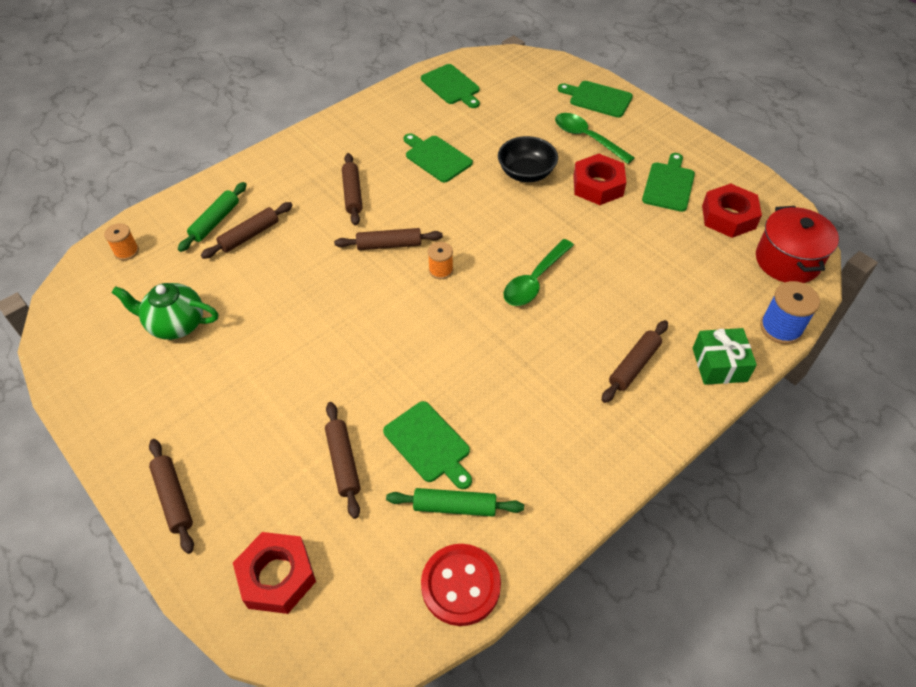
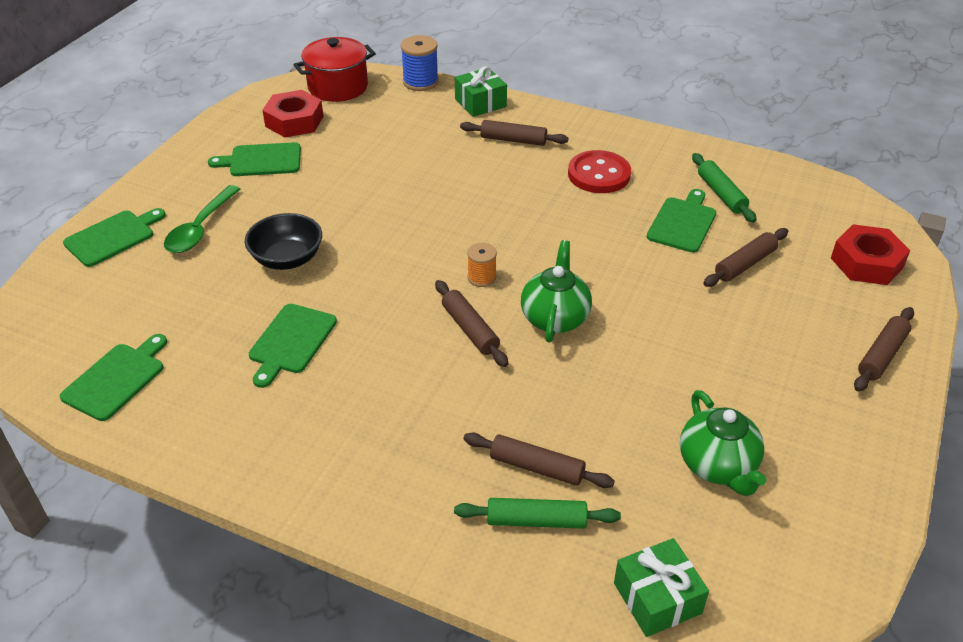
camera: 115 degrees left, 10 degrees down
orange spool [104,223,139,260] -> green gift [614,538,709,637]
brown rolling pin [342,153,363,225] -> none
red button [421,544,501,626] -> red button moved to [568,150,631,193]
green spoon [504,239,574,306] -> none
green cutting board [558,81,633,118] -> green cutting board turned 135 degrees counterclockwise [63,208,166,267]
red nut [573,154,627,205] -> none
none -> green teapot [521,240,592,343]

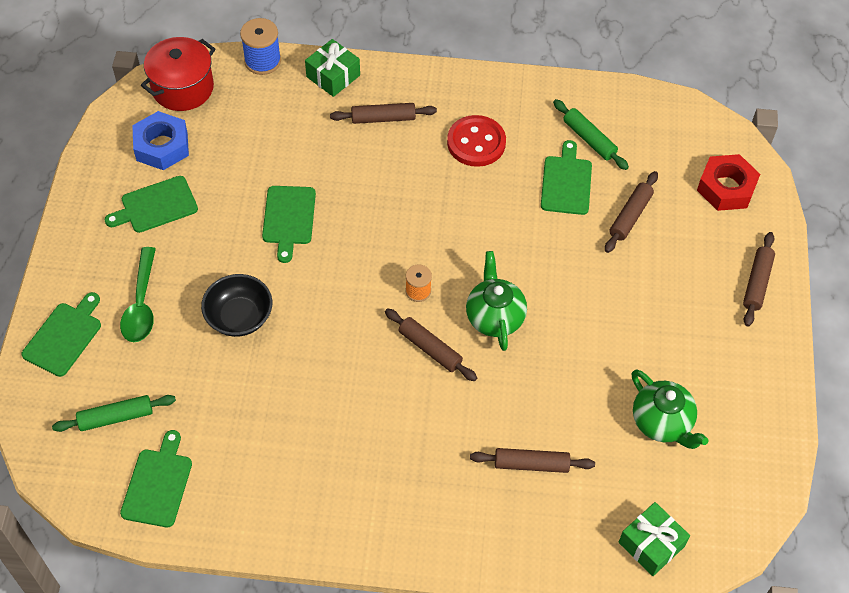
camera: 20 degrees left, 15 degrees up
green cutting board [249,304,337,388] -> green cutting board moved to [262,186,316,263]
red nut [262,90,323,138] -> blue nut [132,111,189,170]
green rolling pin [454,498,621,529] -> green rolling pin moved to [52,395,176,432]

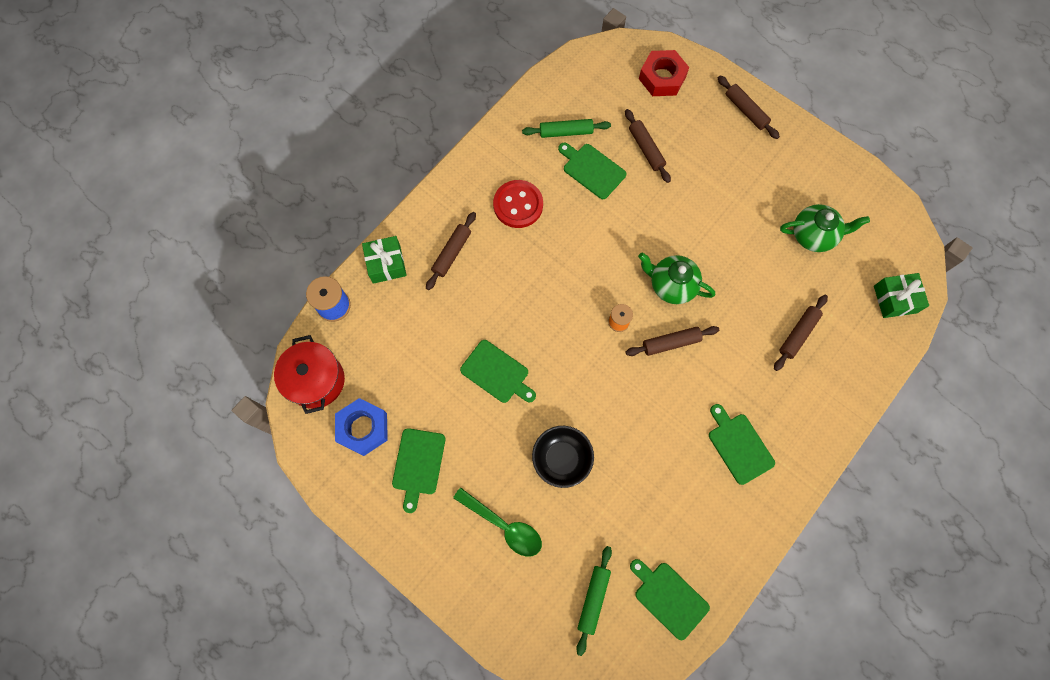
camera: 55 degrees left, 15 degrees up
green cutting board [22,292,101,377] -> green cutting board moved to [709,404,775,485]

